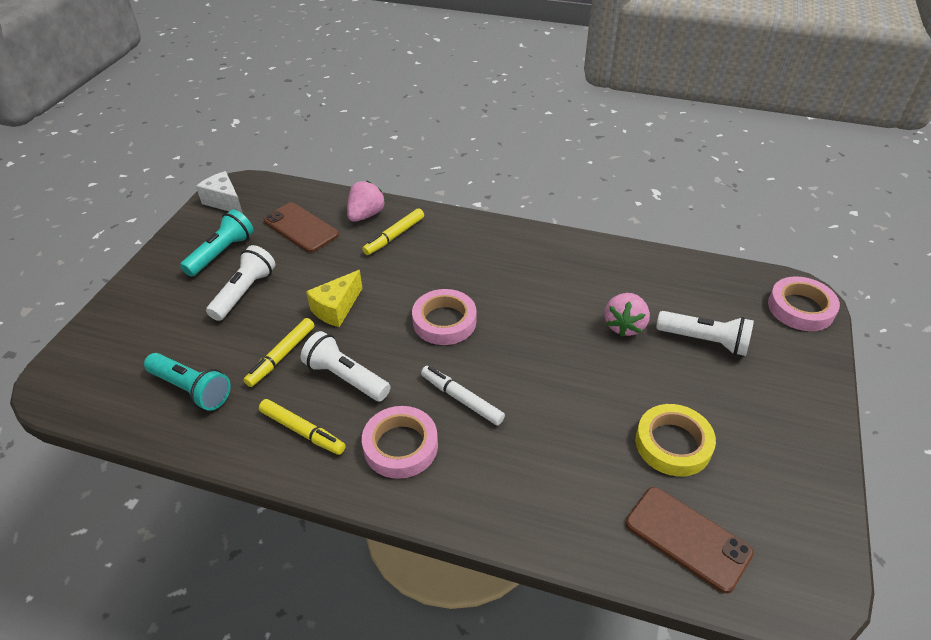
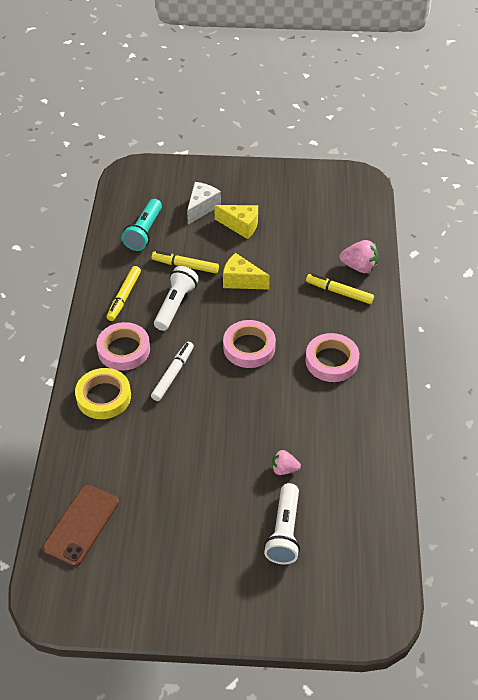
camera: 75 degrees right, 5 degrees up
turquoise flashlight [180,209,254,277] -> none
white cheese [196,171,243,214] -> white cheese moved to [187,182,221,225]
white flashlight [206,245,275,321] -> yellow cheese [214,205,258,239]
brown phone [263,202,339,253] -> none
pink strawberry [604,293,650,337] -> pink strawberry [272,450,301,475], size x0.64
yellow tape [635,404,716,476] -> yellow tape moved to [75,368,131,419]
pink tape [768,276,840,331] -> pink tape moved to [305,333,359,382]

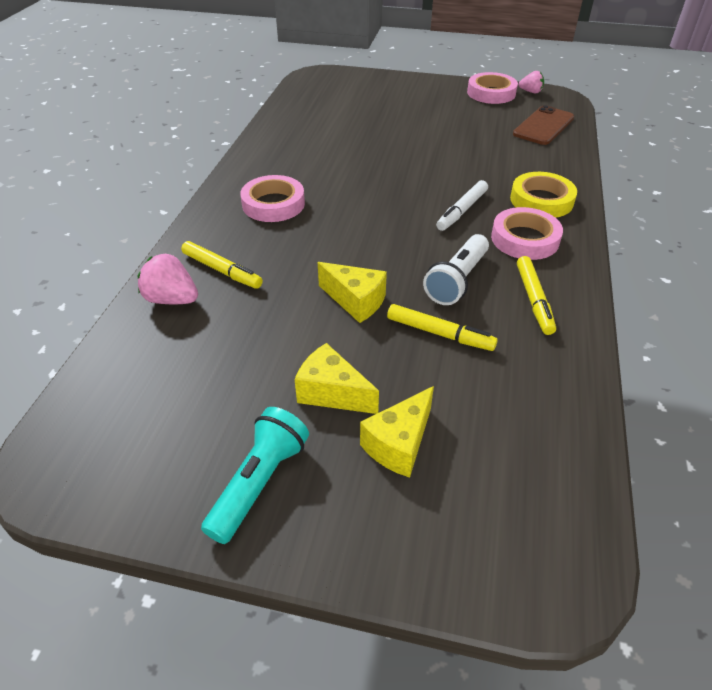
camera: 170 degrees left, 5 degrees down
yellow marker [107,266,141,321] -> yellow marker turned 150 degrees clockwise [517,256,556,335]
turquoise flashlight [122,199,162,251] -> turquoise flashlight moved to [201,407,309,544]
white cheese [187,182,221,225] -> yellow cheese [360,386,434,478]
pink tape [223,320,276,368] -> pink tape moved to [467,72,518,104]
white flashlight [264,483,300,564] -> none
pink strawberry [272,450,301,475] -> pink strawberry moved to [519,71,544,93]

